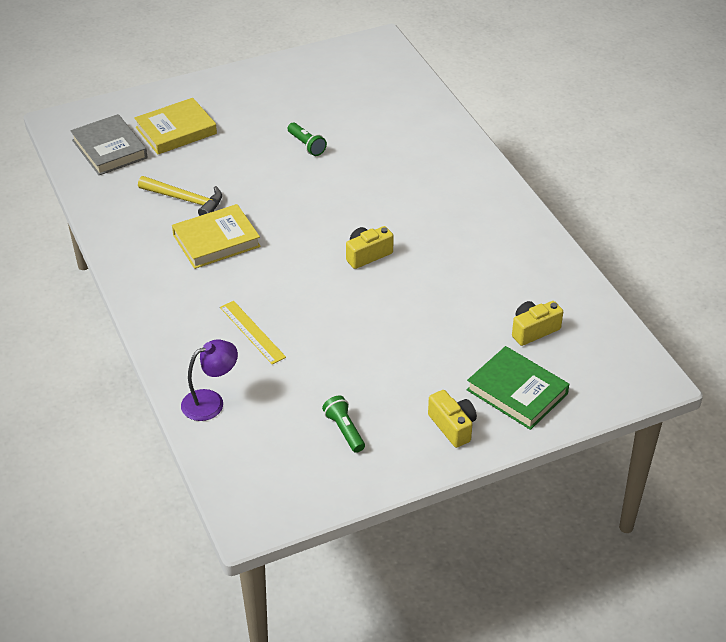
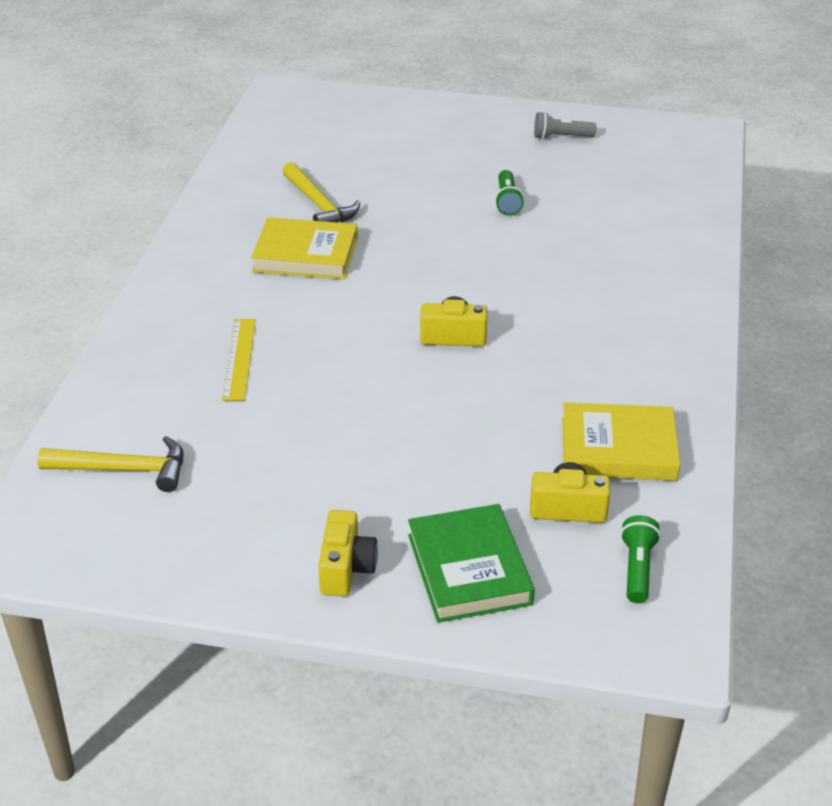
camera: 35 degrees right, 5 degrees down
grey book [70,114,147,175] -> none
yellow book [134,98,217,154] -> yellow book moved to [562,403,680,481]
purple lamp [181,340,238,421] -> none
green flashlight [322,395,365,453] -> green flashlight moved to [620,515,661,603]
none -> yellow hammer [37,436,183,492]
none -> grey flashlight [534,112,597,139]

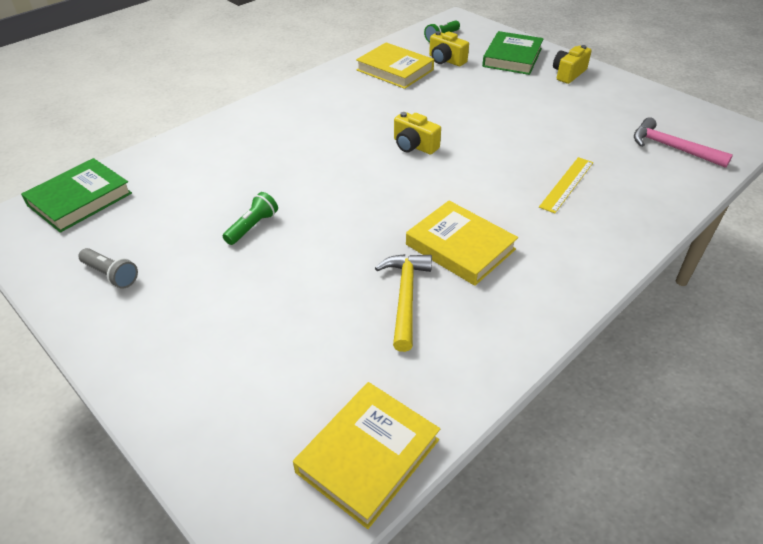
camera: 145 degrees left, 5 degrees up
yellow hammer [37,436,183,492] -> pink hammer [634,117,733,168]
none -> green book [21,158,132,233]
none -> yellow book [293,382,440,529]

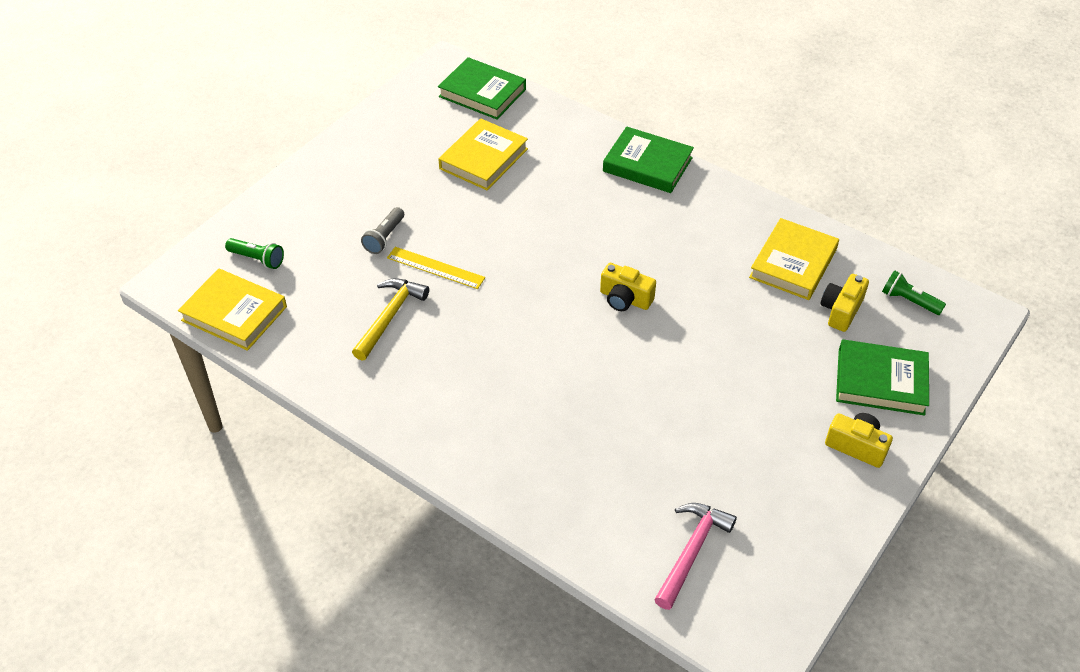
camera: 80 degrees right, 5 degrees up
grey flashlight [78,248,138,289] -> grey flashlight moved to [361,207,404,254]
green flashlight [223,192,278,245] -> green flashlight moved to [225,238,284,269]
yellow hammer [375,254,432,352] -> yellow hammer turned 60 degrees counterclockwise [352,278,429,361]
yellow camera [394,112,441,154] -> yellow camera turned 90 degrees counterclockwise [600,263,656,311]
yellow book [406,201,518,286] -> yellow book moved to [438,118,528,190]
yellow ruler [539,157,593,213] -> yellow ruler moved to [387,247,485,289]
none -> green book [603,126,694,193]

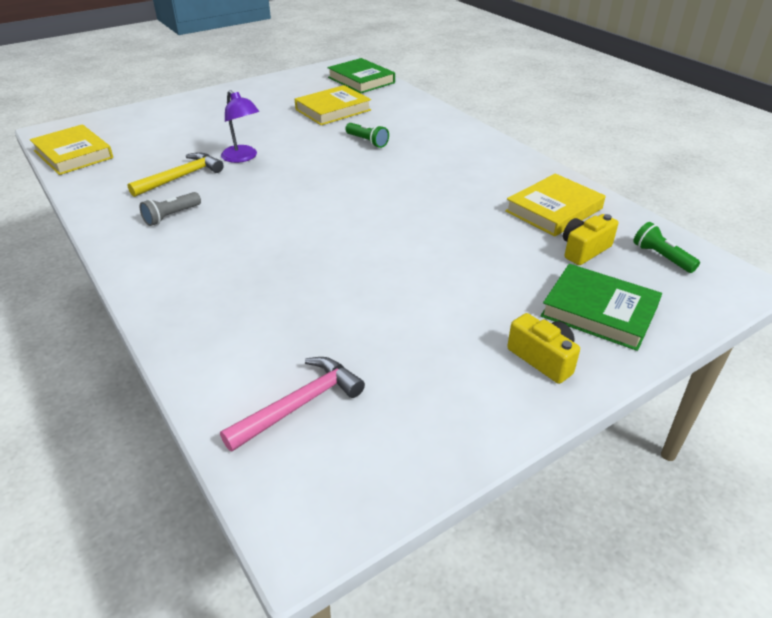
camera: 20 degrees right, 10 degrees down
green flashlight [225,238,284,269] -> green flashlight moved to [345,123,389,148]
grey flashlight [361,207,404,254] -> grey flashlight moved to [140,192,201,226]
yellow ruler [387,247,485,289] -> purple lamp [221,90,259,163]
yellow camera [600,263,656,311] -> none
green book [603,126,694,193] -> none

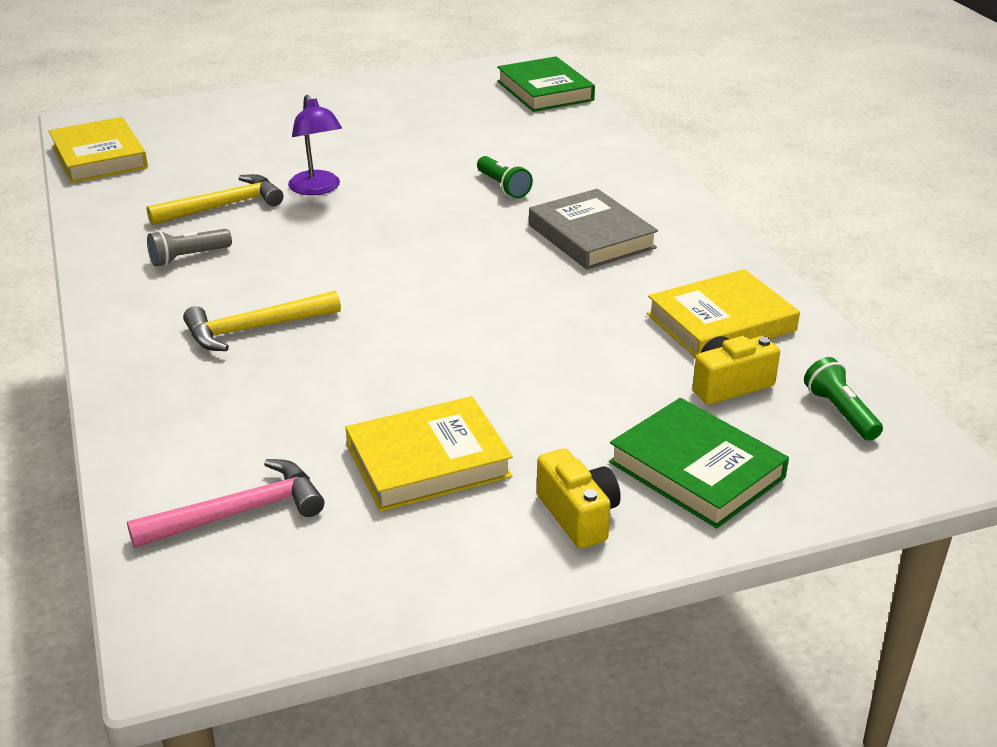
camera: 15 degrees right, 5 degrees down
yellow book [295,85,371,125] -> yellow book moved to [346,396,513,512]
none -> yellow hammer [183,290,341,351]
none -> grey book [529,189,658,270]

